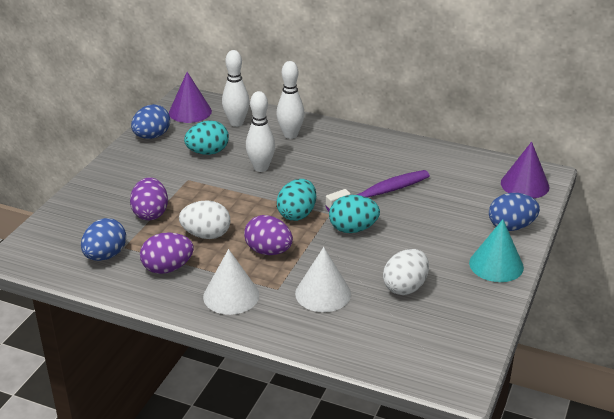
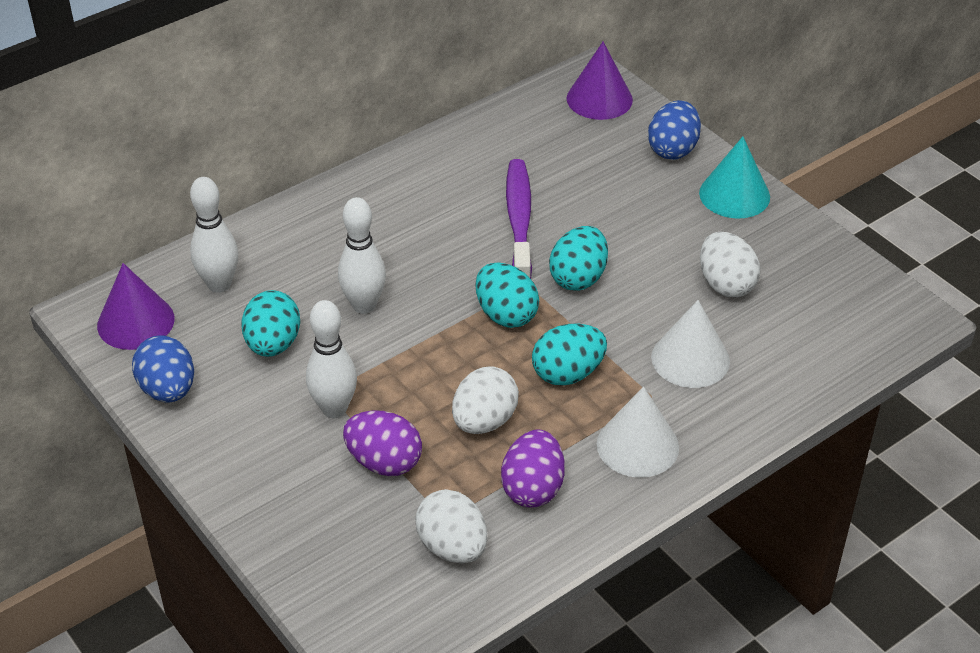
camera: 60 degrees left, 10 degrees up
blue egg [81,218,126,261] -> white egg [415,489,488,563]
purple egg [244,215,293,255] -> turquoise egg [532,324,607,386]
white bowling pin [276,61,305,139] -> white bowling pin moved to [306,300,357,418]

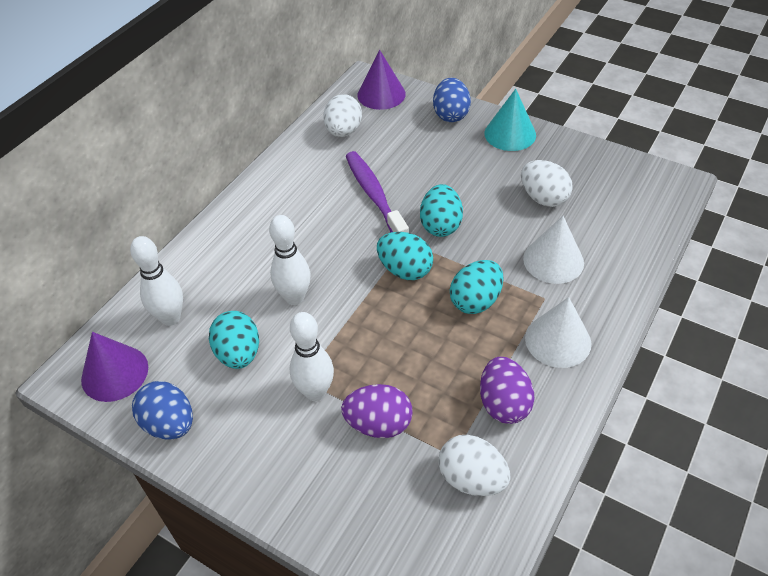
camera: 20 degrees left, 5 degrees up
white egg [452,366,519,434] -> white egg moved to [323,94,362,137]

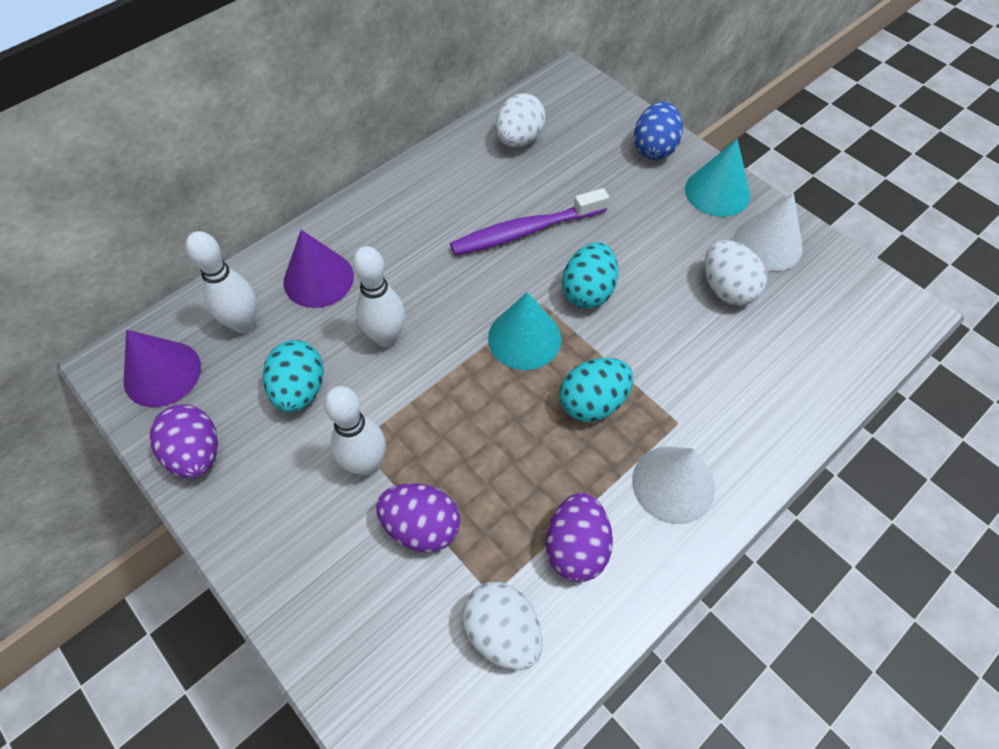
camera: 15 degrees right, 10 degrees up
blue egg [132,381,193,440] -> purple egg [150,405,218,478]
purple toothbrush [346,151,409,233] -> purple toothbrush turned 105 degrees counterclockwise [450,188,609,255]
purple cone [357,50,406,110] -> purple cone moved to [284,230,354,308]
turquoise egg [377,232,433,280] -> turquoise cone [488,292,562,370]
white cone [523,216,584,284] -> white cone moved to [734,193,803,271]

